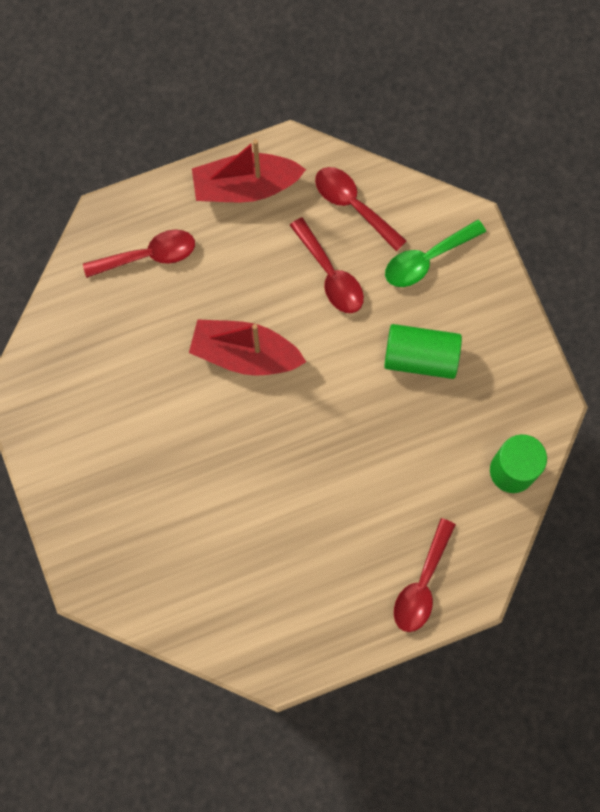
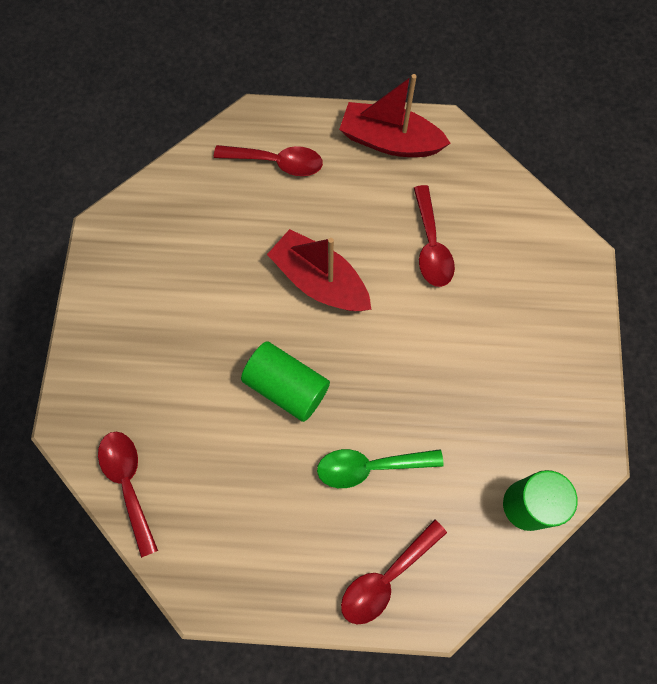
camera: 25 degrees right, 5 degrees down
red spoon [315,167,407,252] -> red spoon moved to [98,432,158,558]
green cylinder [384,324,462,379] -> green cylinder moved to [241,341,330,422]
green spoon [385,220,486,287] -> green spoon moved to [317,449,444,488]

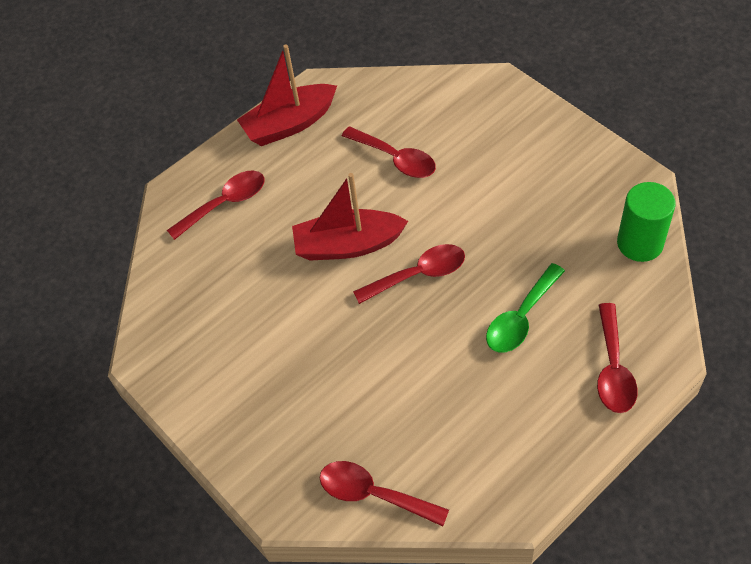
camera: 40 degrees left, 15 degrees down
green cylinder [241,341,330,422] -> none
none -> red spoon [353,244,465,304]

